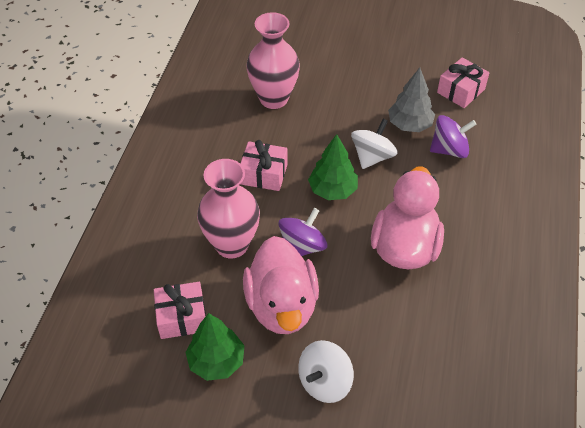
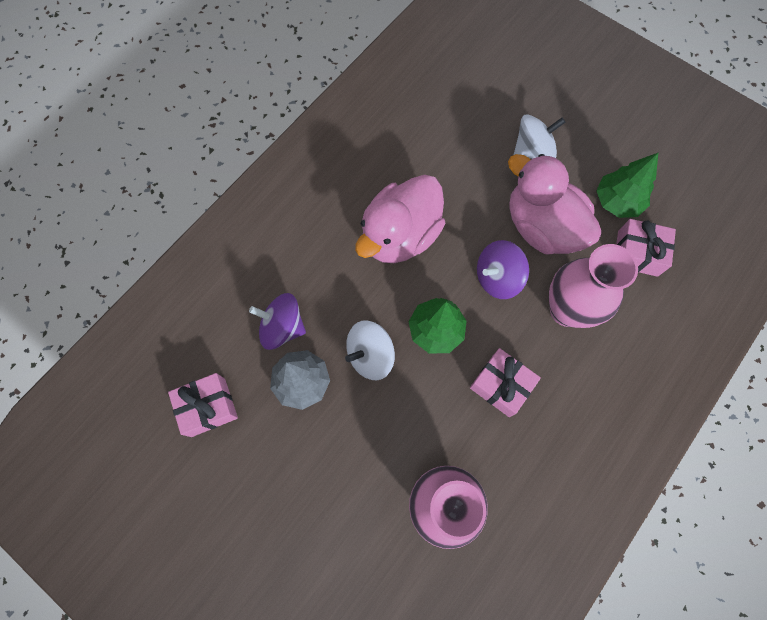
camera: 155 degrees left, 20 degrees up
pink duck [243,236,319,334] -> pink duck turned 60 degrees counterclockwise [508,154,601,254]

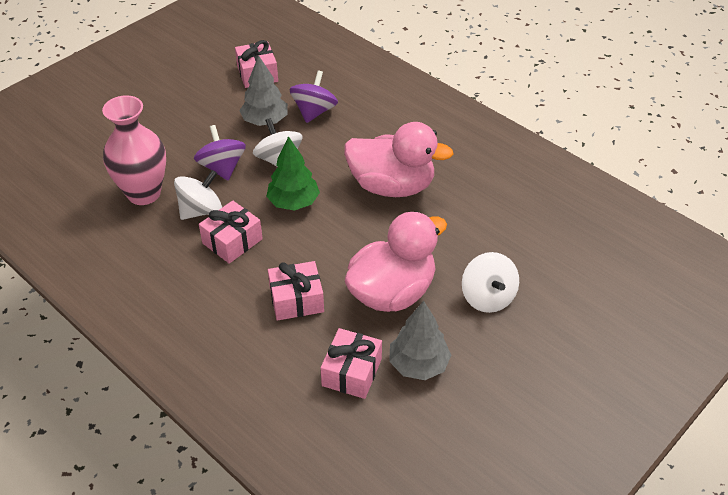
camera: 95 degrees right, 25 degrees down
pink duck [355,175,445,263] -> pink duck turned 150 degrees clockwise [344,122,453,197]
purple spinning top [477,240,529,299] -> purple spinning top moved to [194,125,246,181]
pink vase [549,244,638,328] -> pink gift [268,261,324,321]
green tree [596,153,658,218] -> grey tree [389,301,451,380]
none -> white spinning top [174,170,222,220]

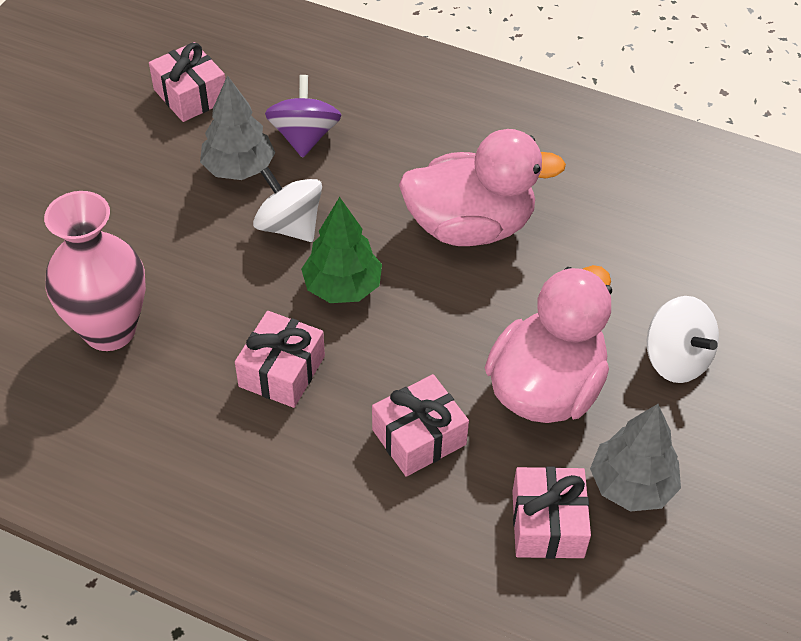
camera: 20 degrees left, 5 degrees up
white spinning top [174,170,222,220] -> none
purple spinning top [194,125,246,181] -> none

